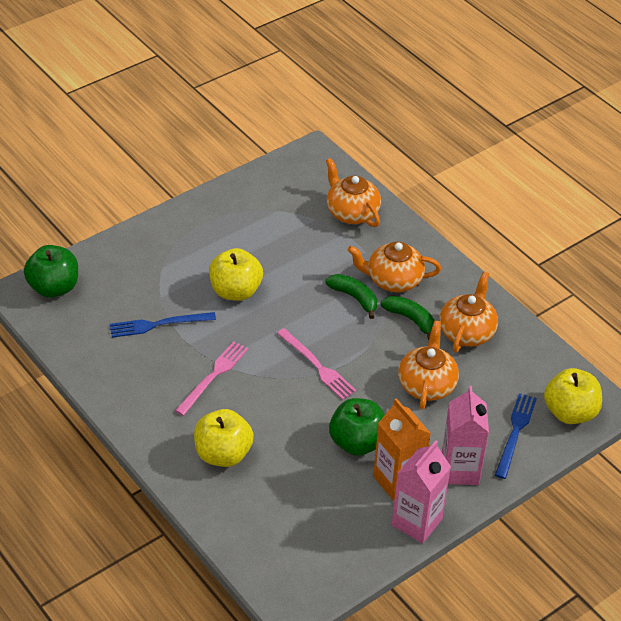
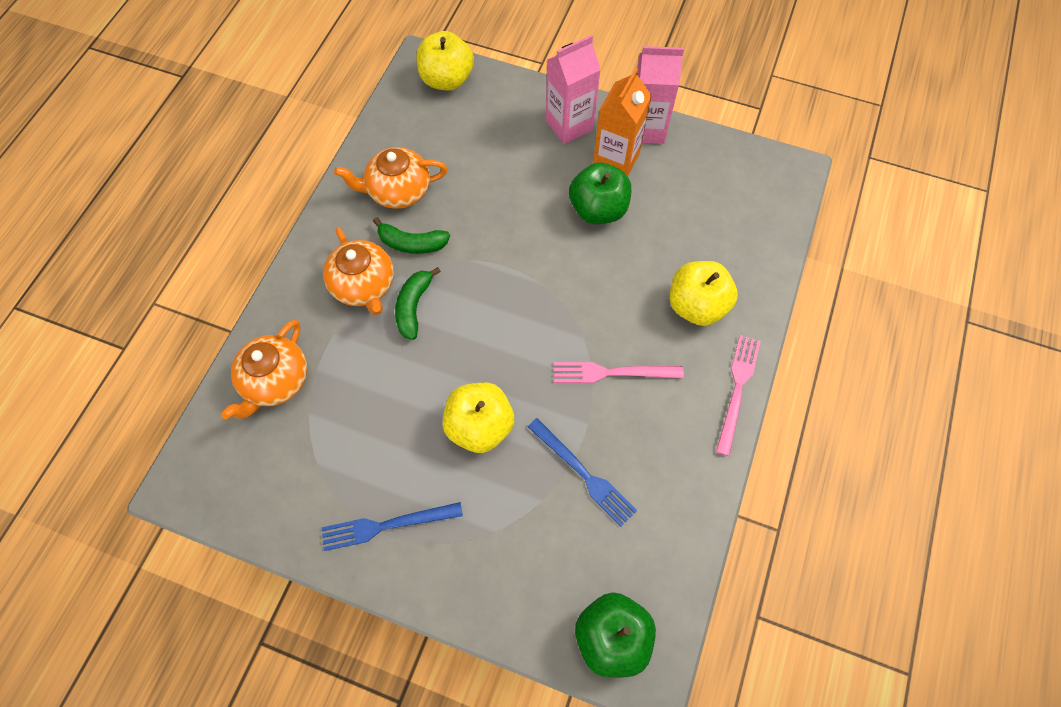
camera: 120 degrees left, 20 degrees up
pink fork [277,328,356,400] -> pink fork moved to [716,335,761,456]
green banana [380,296,435,340] -> green banana turned 90 degrees counterclockwise [373,217,450,254]
orange teapot [398,321,459,410] -> none
blue fork [495,393,537,479] -> blue fork moved to [321,502,463,551]

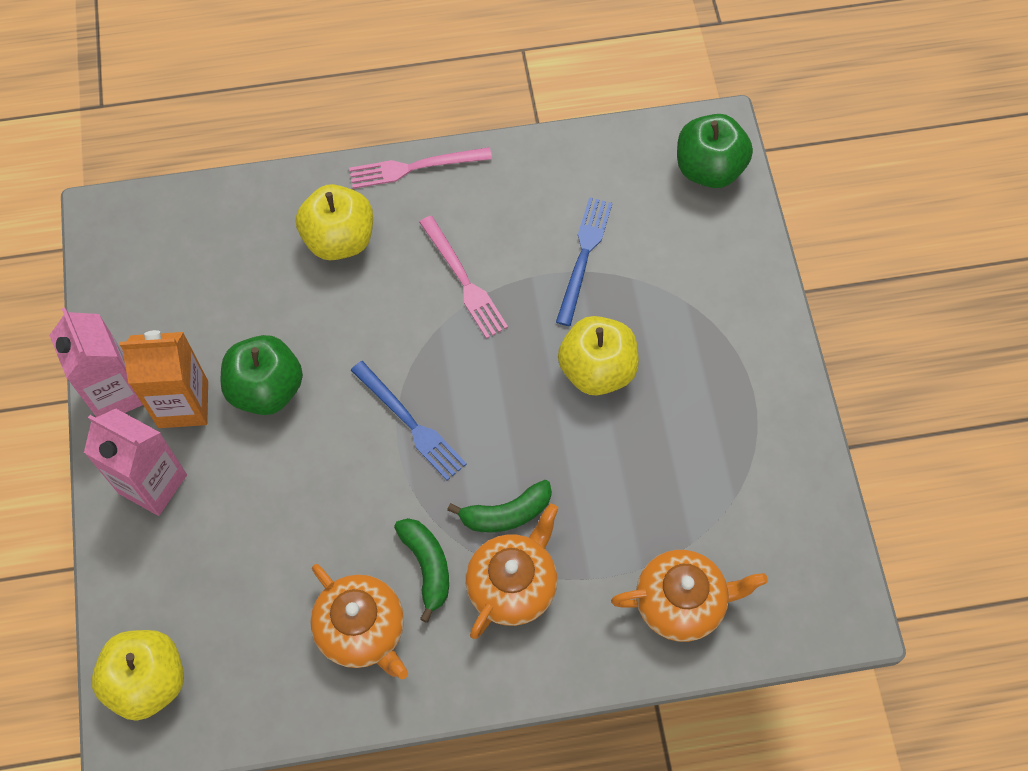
camera: 120 degrees left, 0 degrees up
blue fork [321,502,463,551] -> blue fork moved to [351,361,467,481]

